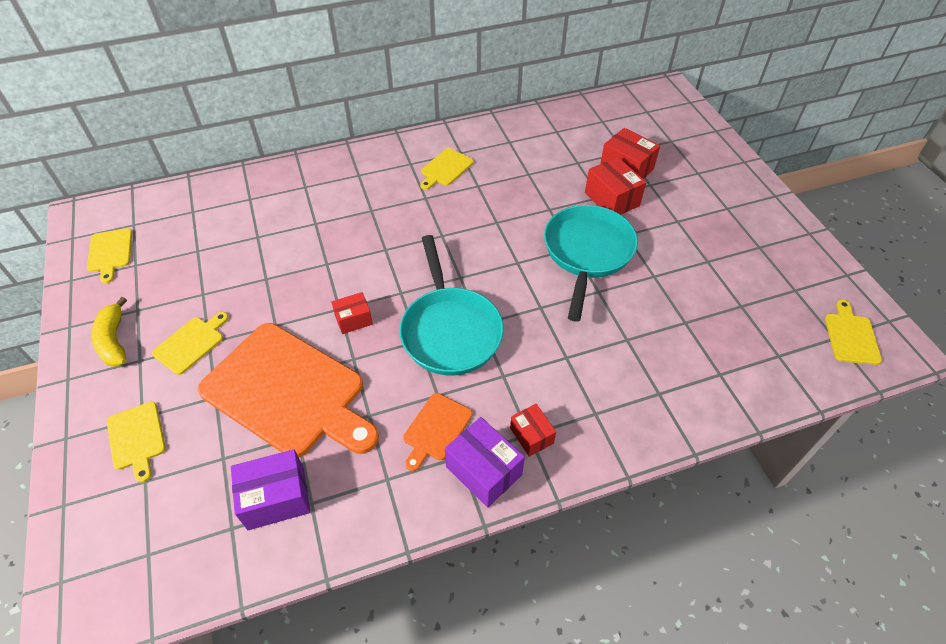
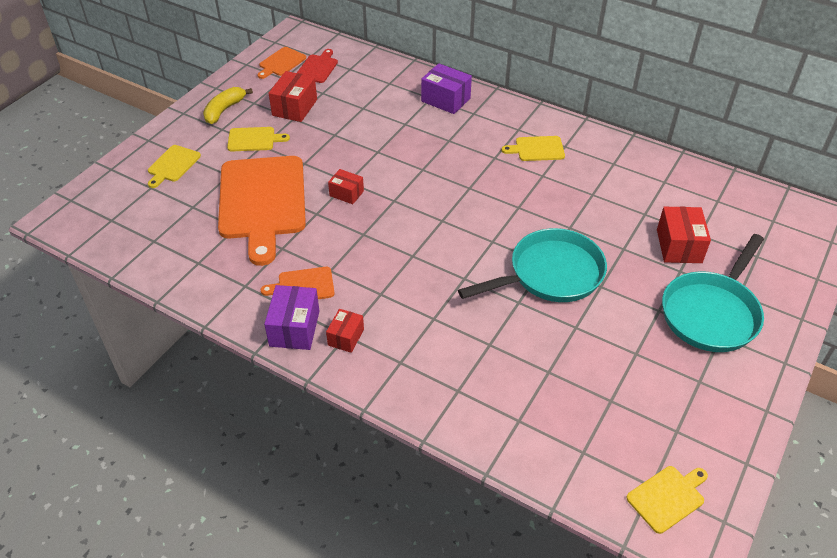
camera: 50 degrees right, 5 degrees down
yellow cutting board [87,228,132,283] -> orange cutting board [257,47,306,79]
purple box [231,449,311,530] -> purple box moved to [421,63,472,114]
turquoise pan [399,235,504,376] -> turquoise pan moved to [662,234,764,352]
red box [585,157,646,215] -> red box moved to [269,71,317,122]
none -> red cutting board [297,49,338,83]

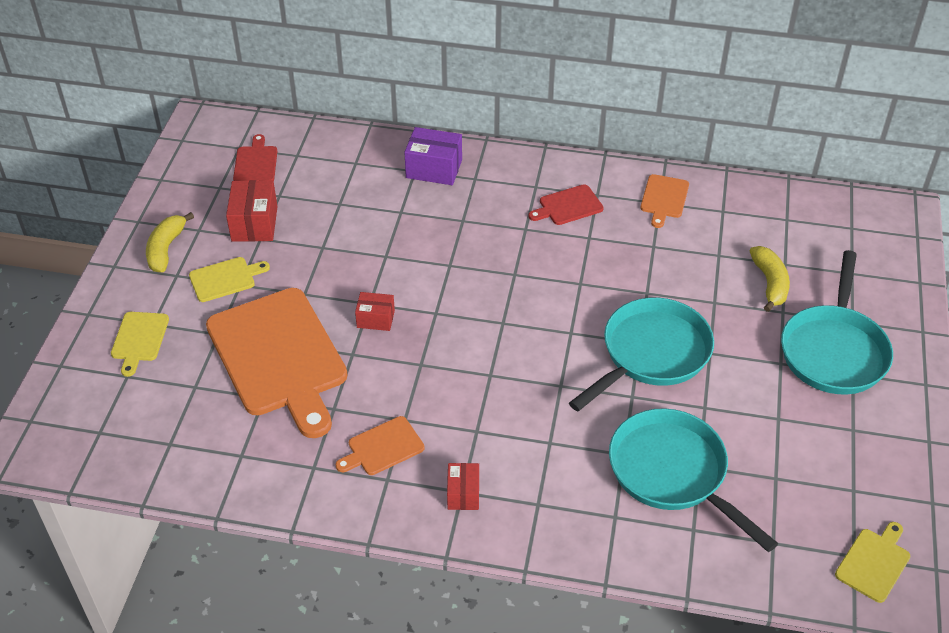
camera: 20 degrees left, 0 degrees up
orange cutting board [257,47,306,79] -> orange cutting board moved to [640,174,689,228]
purple box [264,285,320,350] -> none
yellow cutting board [502,136,565,161] -> red cutting board [528,184,604,225]
red box [657,207,711,263] -> yellow banana [750,246,790,312]
none -> turquoise pan [609,408,778,552]

